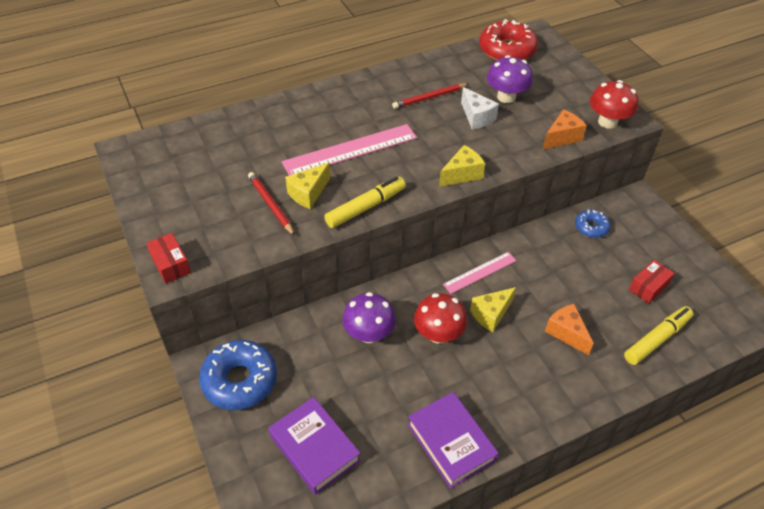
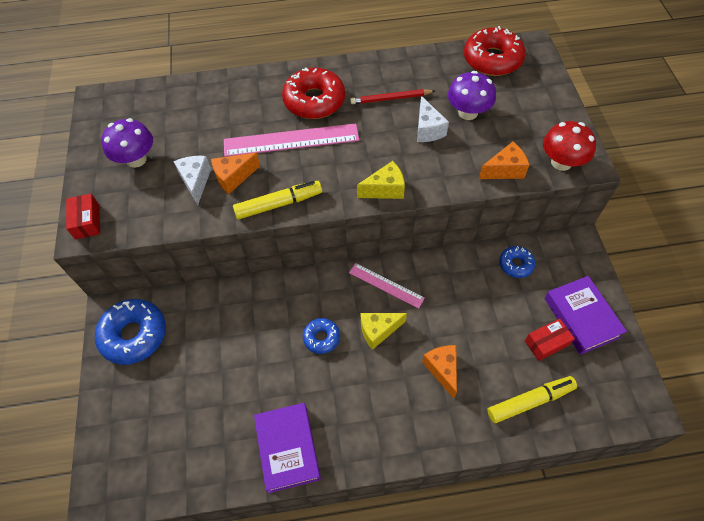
camera: 20 degrees right, 10 degrees up
red pencil [248,172,295,236] -> white cheese [173,156,211,205]
purple book [269,397,361,495] -> purple book moved to [544,276,627,355]
yellow cheese [285,163,330,209] -> orange cheese [211,153,260,194]
purple mushroom [342,292,396,343] -> purple mushroom moved to [101,118,153,168]
red mushroom [414,293,467,344] -> blue donut [303,318,340,354]
pink ruler [443,252,517,294] -> pink ruler turned 45 degrees clockwise [349,263,425,309]
none -> red donut [282,67,345,119]

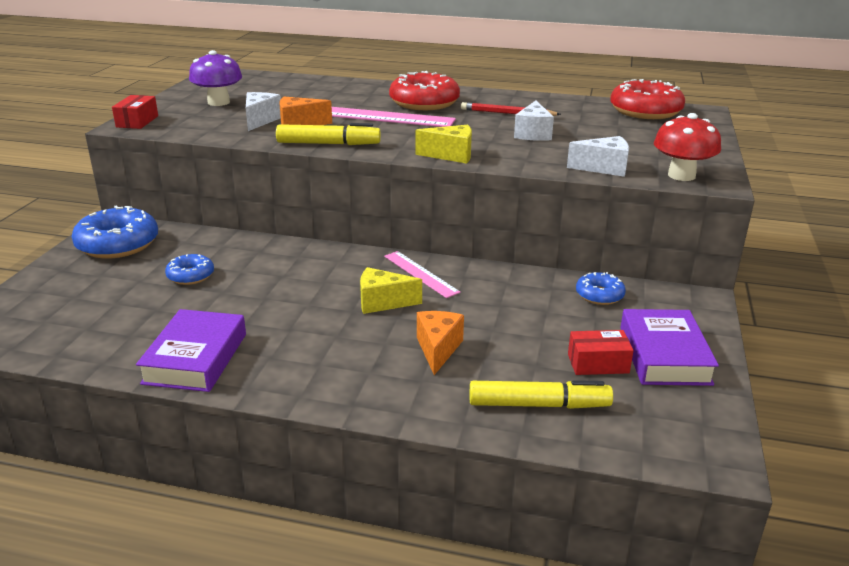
camera: 20 degrees right, 30 degrees down
blue donut [303,318,340,354] -> blue donut moved to [165,254,214,285]
purple mushroom [448,71,496,120] -> none
orange cheese [479,142,529,179] -> white cheese [567,136,629,177]

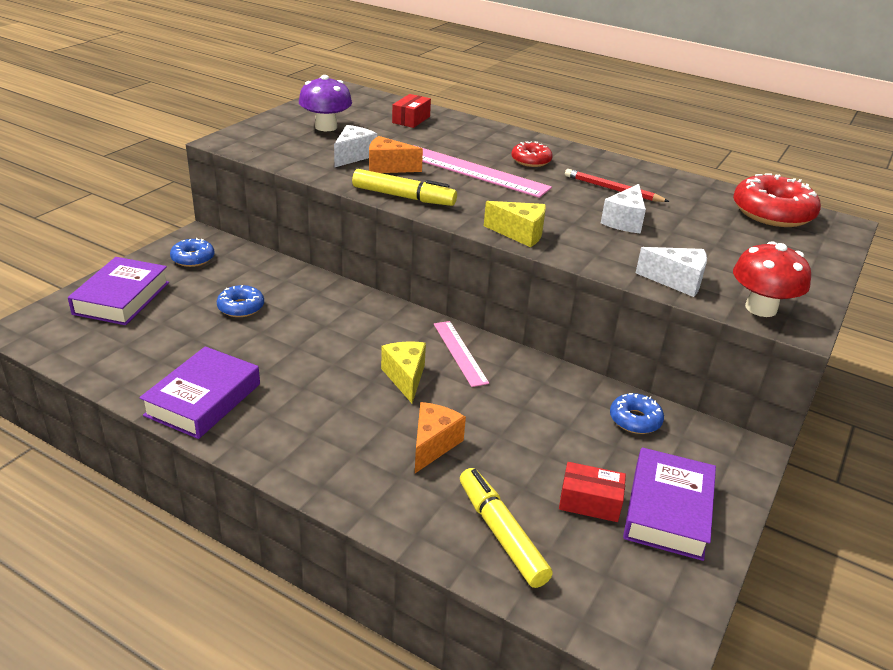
camera: 15 degrees right, 5 degrees up
blue donut [72,206,158,259] -> blue donut [170,238,214,267], size x0.54
red box [112,95,158,129] -> red box moved to [392,94,431,128]
yellow cheese [360,267,422,314] -> yellow cheese turned 60 degrees clockwise [381,342,426,403]
red donut [389,71,460,110] -> red donut [511,141,553,167], size x0.54
yellow marker [470,380,613,409] -> yellow marker turned 135 degrees counterclockwise [460,468,553,588]
none -> purple book [68,257,169,325]

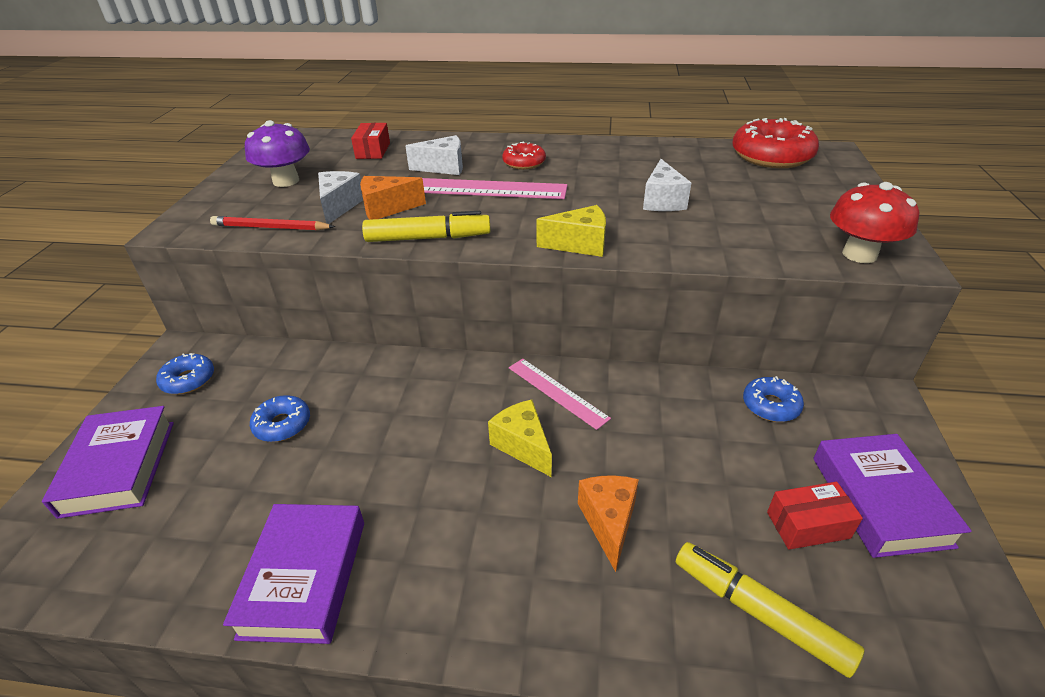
camera: 20 degrees left, 5 degrees up
red pencil [565,169,670,202] -> red pencil moved to [210,216,335,231]
white cheese [636,247,707,297] -> white cheese moved to [405,135,463,175]

